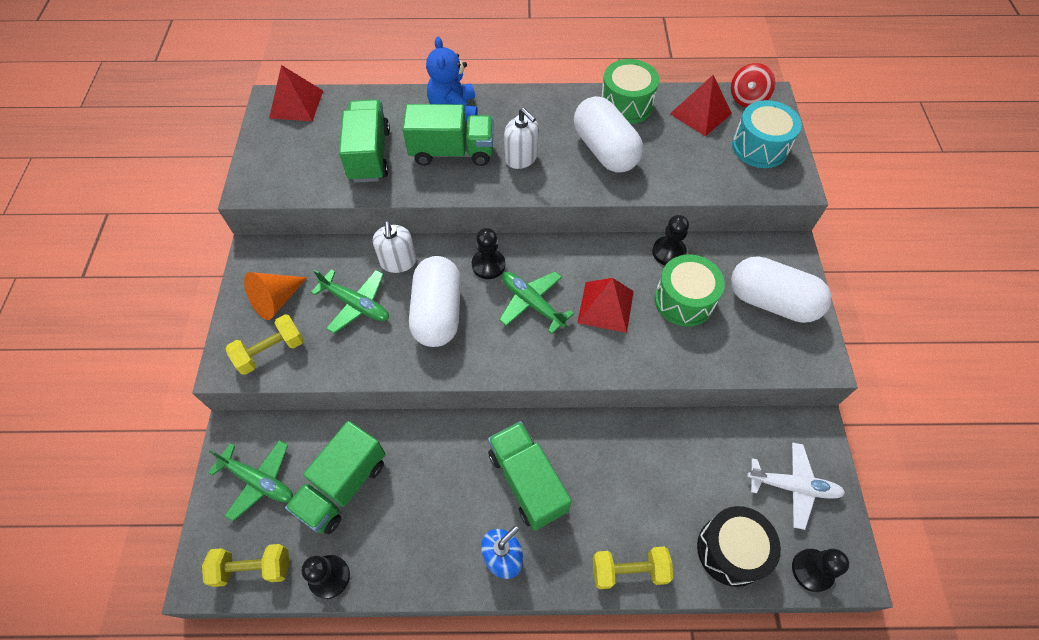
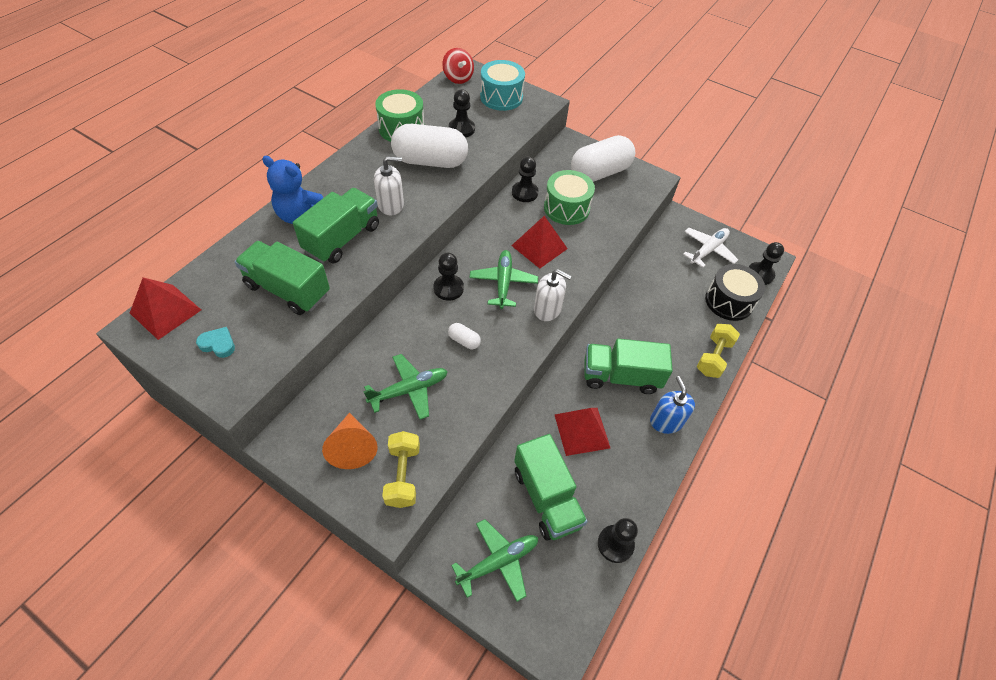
camera: 60 degrees left, 5 degrees down
yellow dumbbell [202,544,289,587] -> none
white soap dispenser [373,221,416,273] -> white soap dispenser moved to [534,269,571,321]
white capsule [409,256,461,347] -> white capsule [448,323,481,349], size x0.41
green plane [499,271,574,334] -> green plane turned 105 degrees clockwise [469,250,538,309]
red pyramid [670,75,732,136] -> red pyramid moved to [554,408,610,456]
none -> turquoise heart [196,327,235,358]
none -> black pawn [449,89,475,137]

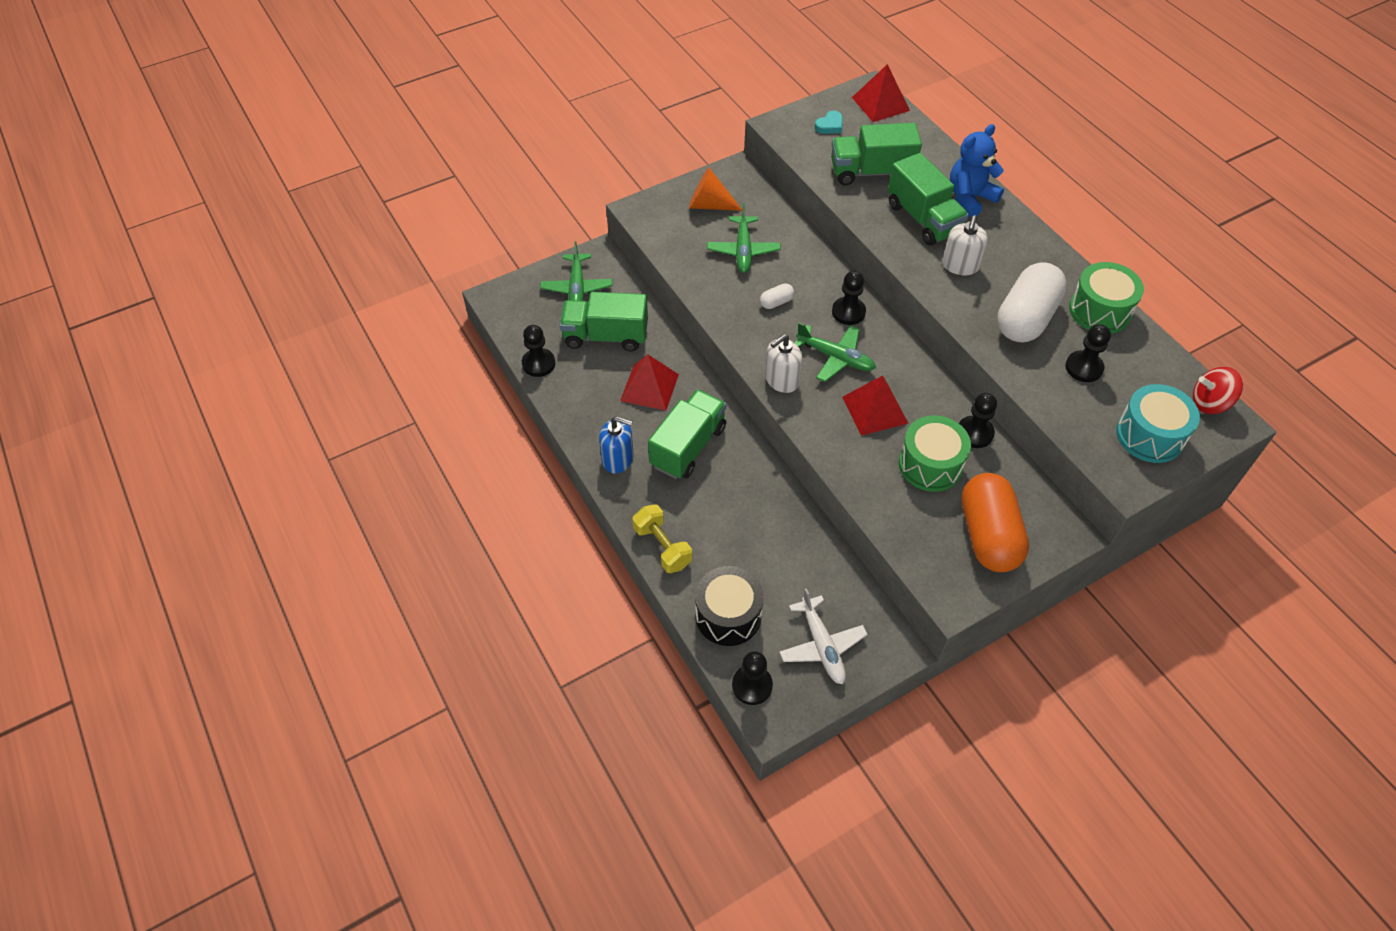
camera: 120 degrees right, 0 degrees up
green truck [234,241,330,315] -> green truck turned 150 degrees counterclockwise [831,123,922,186]
yellow dumbbell [382,431,420,508] -> none
white capsule [571,135,635,182] -> orange capsule [962,473,1029,572]

